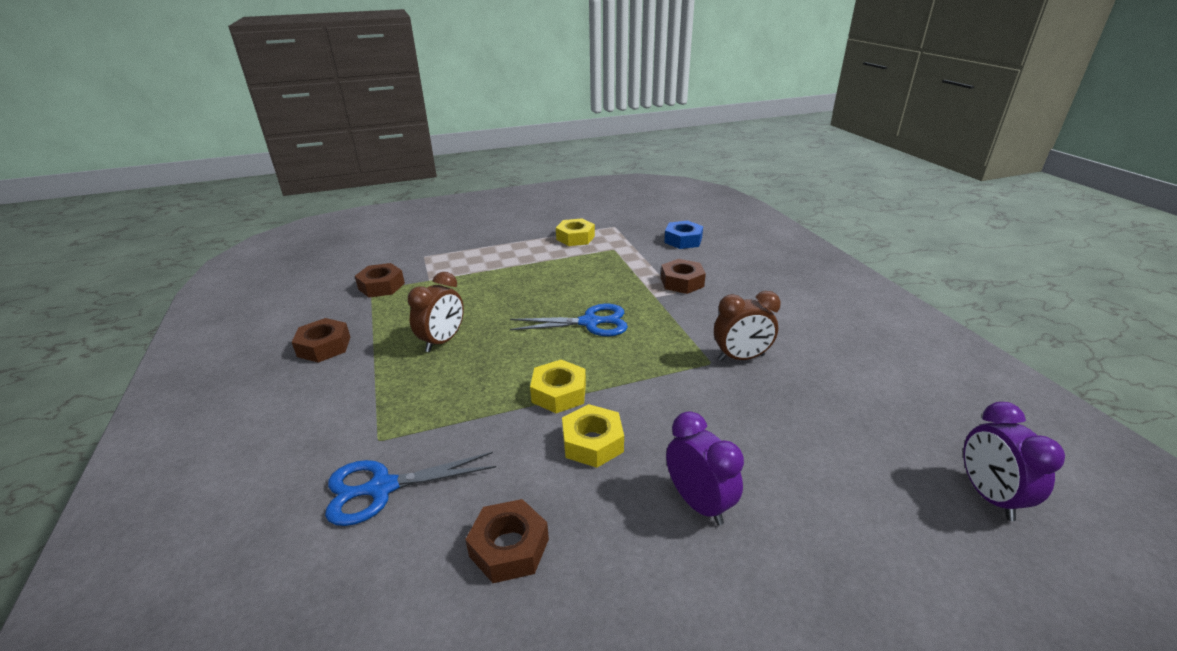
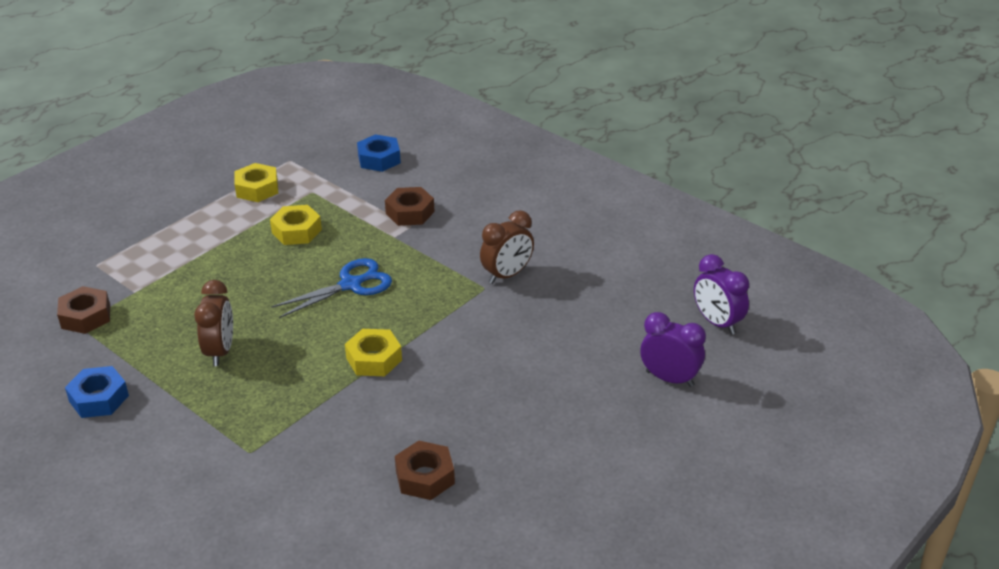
camera: 30 degrees left, 5 degrees up
brown nut [292,318,350,363] -> blue nut [65,366,129,418]
blue scissors [325,452,496,526] -> none
yellow nut [562,404,624,468] -> yellow nut moved to [270,205,322,245]
purple clock [666,411,744,525] -> purple clock moved to [640,312,706,387]

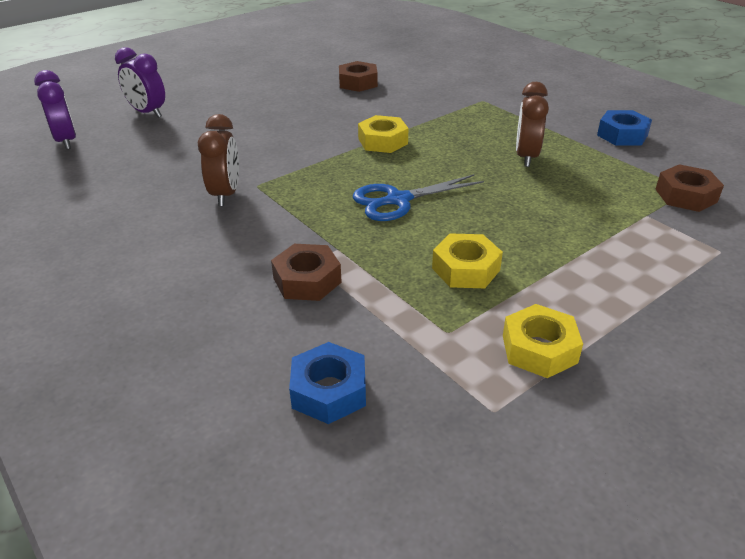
camera: 170 degrees left, 0 degrees up
brown clock [480,210,534,284] -> brown clock turned 120 degrees clockwise [198,114,239,206]

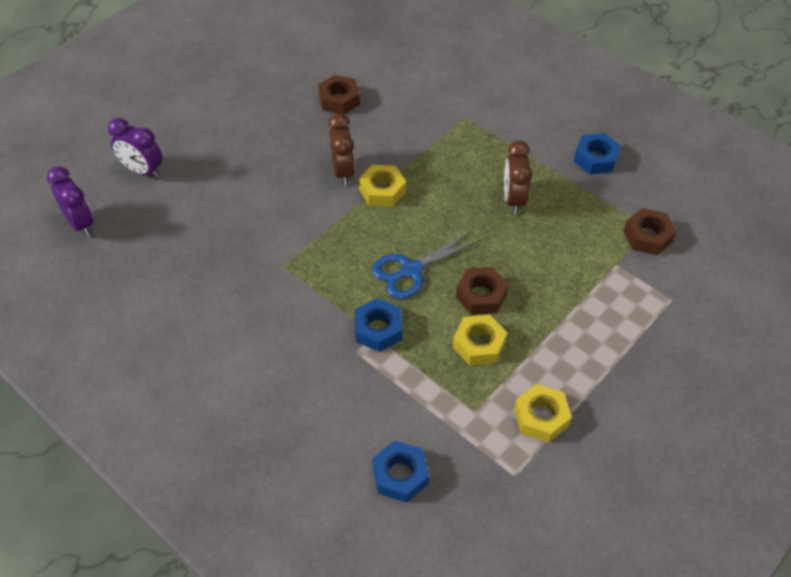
camera: 10 degrees left, 15 degrees up
brown clock [198,114,239,206] -> brown clock moved to [328,113,355,185]
brown nut [271,244,342,301] -> brown nut moved to [456,267,509,315]
none -> blue nut [355,298,402,352]

